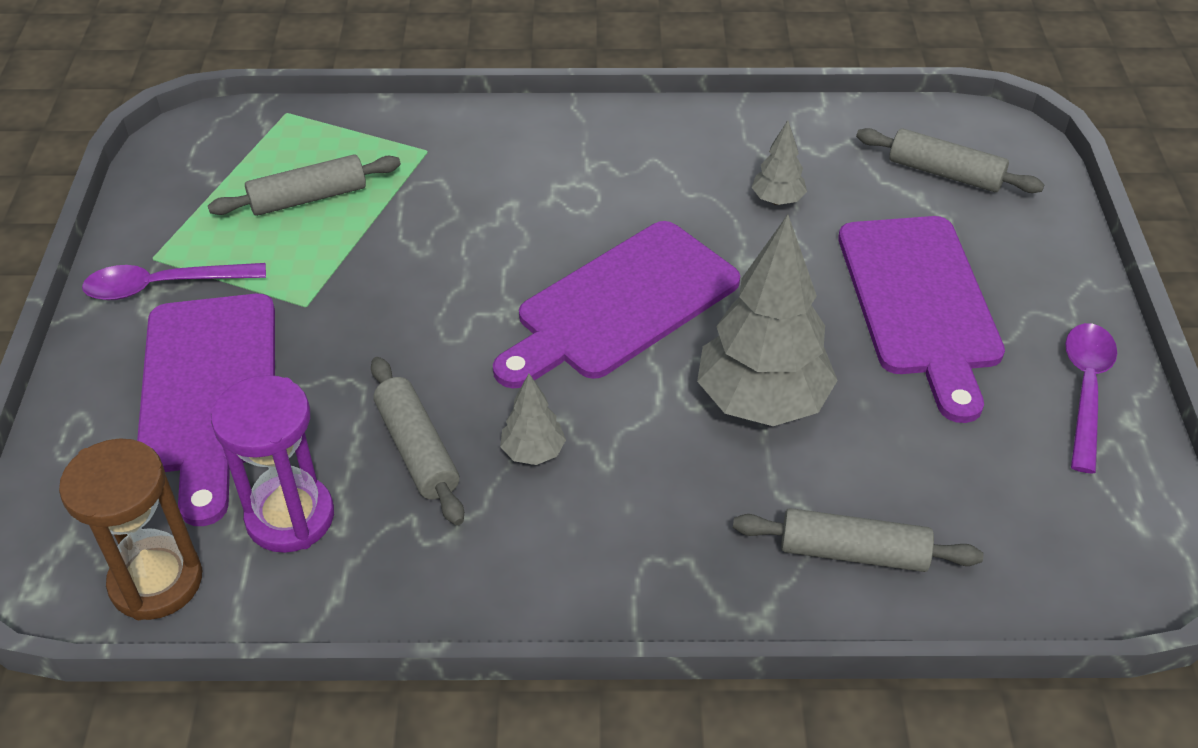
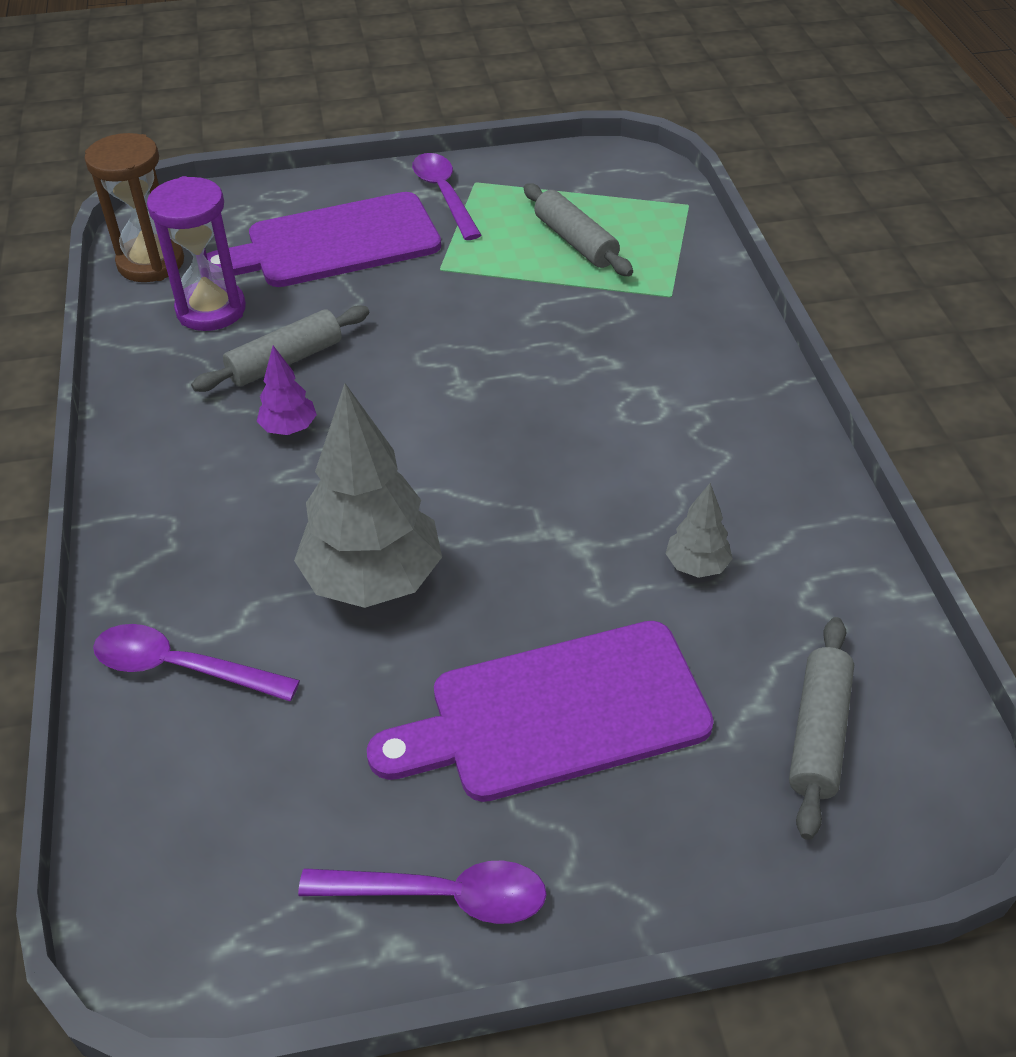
camera: 80 degrees right, 0 degrees up
purple cutting board [493,221,740,388] -> none
grey tree [500,374,566,465] -> purple tree [257,346,317,435]
grey rolling pin [733,508,984,572] -> purple spoon [93,624,300,701]

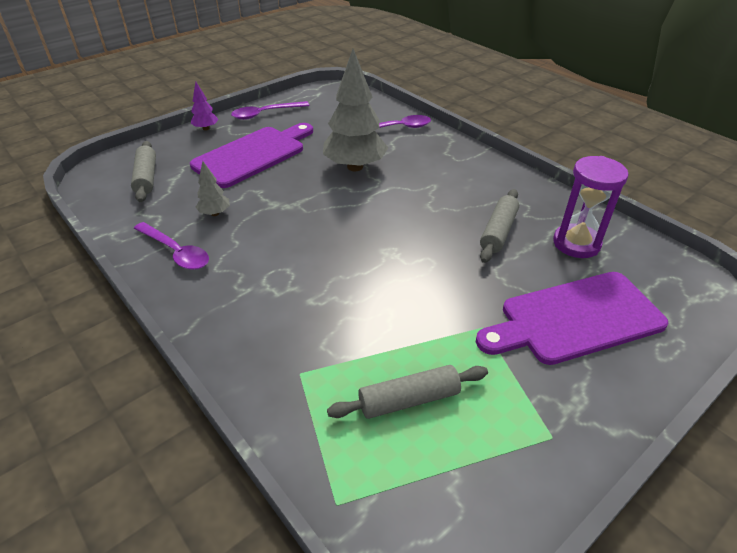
camera: 150 degrees right, 5 degrees down
brown hourglass [84,133,184,282] -> none
purple cutting board [207,192,441,287] -> purple cutting board turned 150 degrees counterclockwise [476,272,668,365]
purple tree [257,346,317,435] -> purple tree moved to [191,82,218,131]
purple spoon [412,153,481,240] -> purple spoon moved to [134,222,209,270]
grey rolling pin [524,183,633,276] -> grey rolling pin turned 45 degrees counterclockwise [327,365,488,419]

